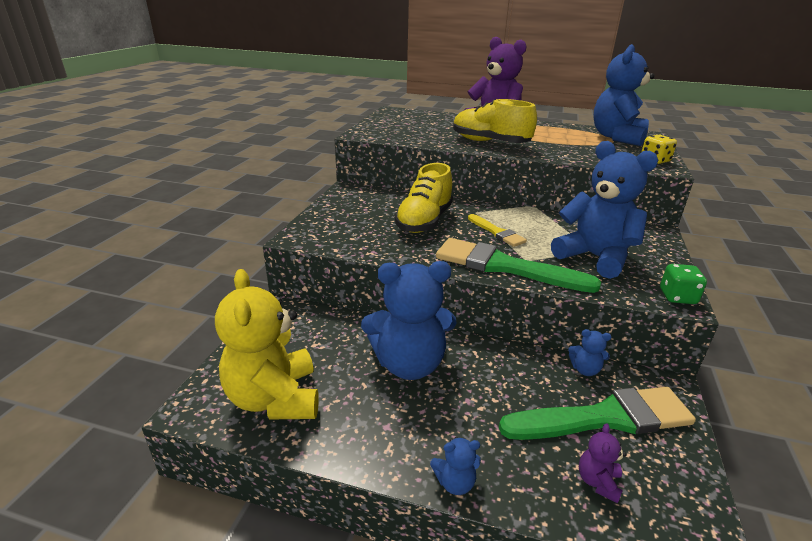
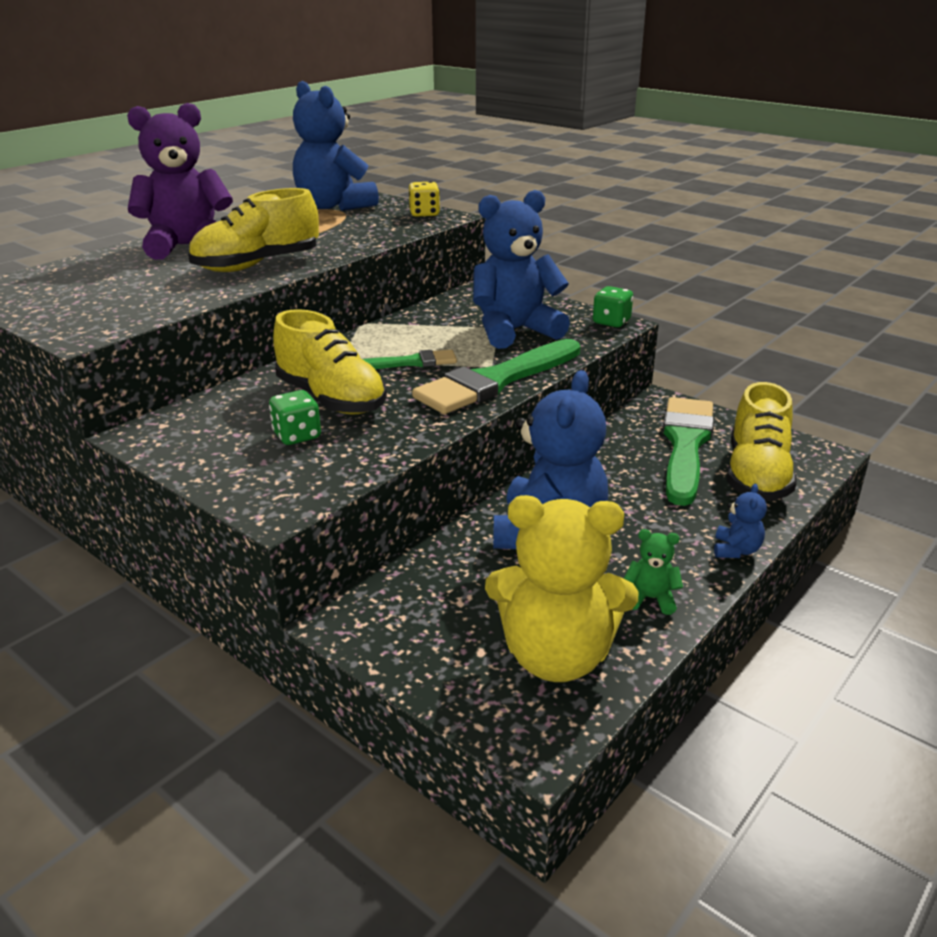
camera: 65 degrees left, 0 degrees up
yellow brush [468,214,527,247] -> green brush [363,350,457,369]
blue teddy bear [568,329,611,376] -> none
purple teddy bear [579,423,627,504] -> yellow shoe [727,382,796,501]
none -> green dice [269,390,321,445]
none -> green teddy bear [624,529,683,615]

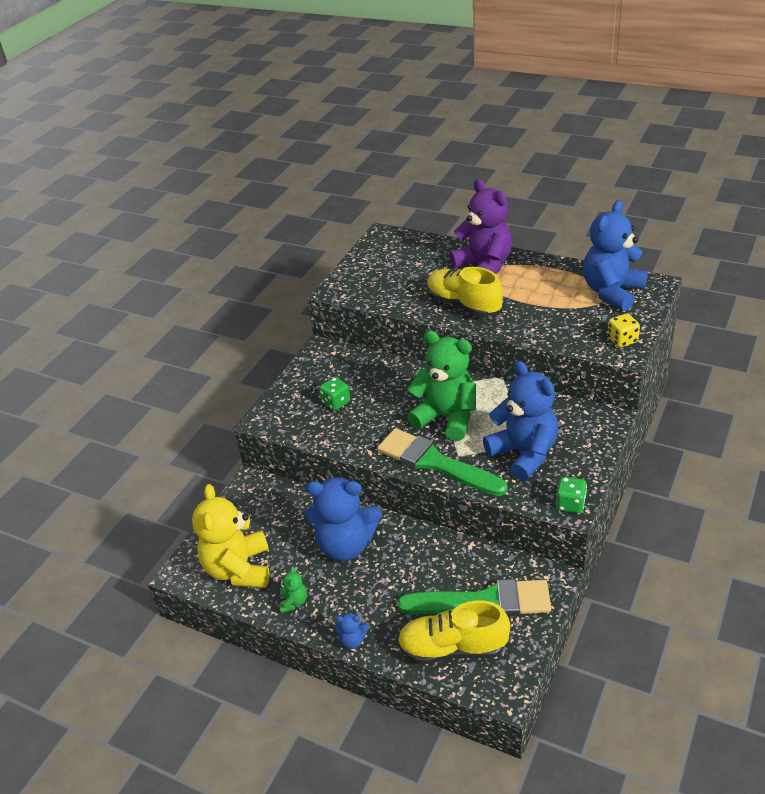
camera: 80 degrees right, 10 degrees up
yellow shoe [273,309,387,415] -> none
green brush [363,350,457,369] -> green teddy bear [407,330,476,441]

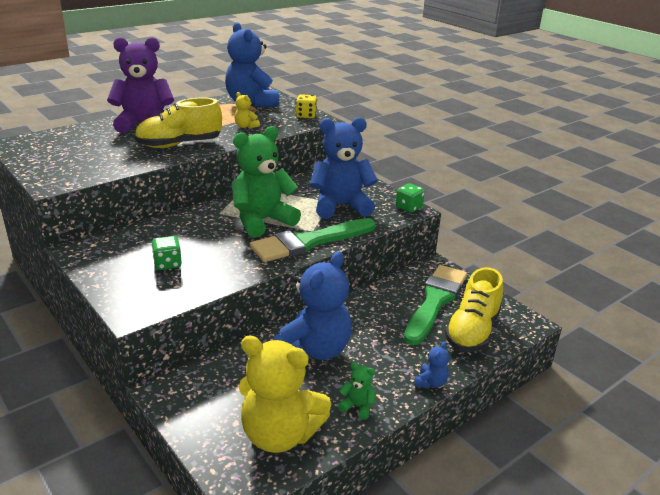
camera: 70 degrees left, 10 degrees down
none -> yellow teddy bear [234,92,260,129]

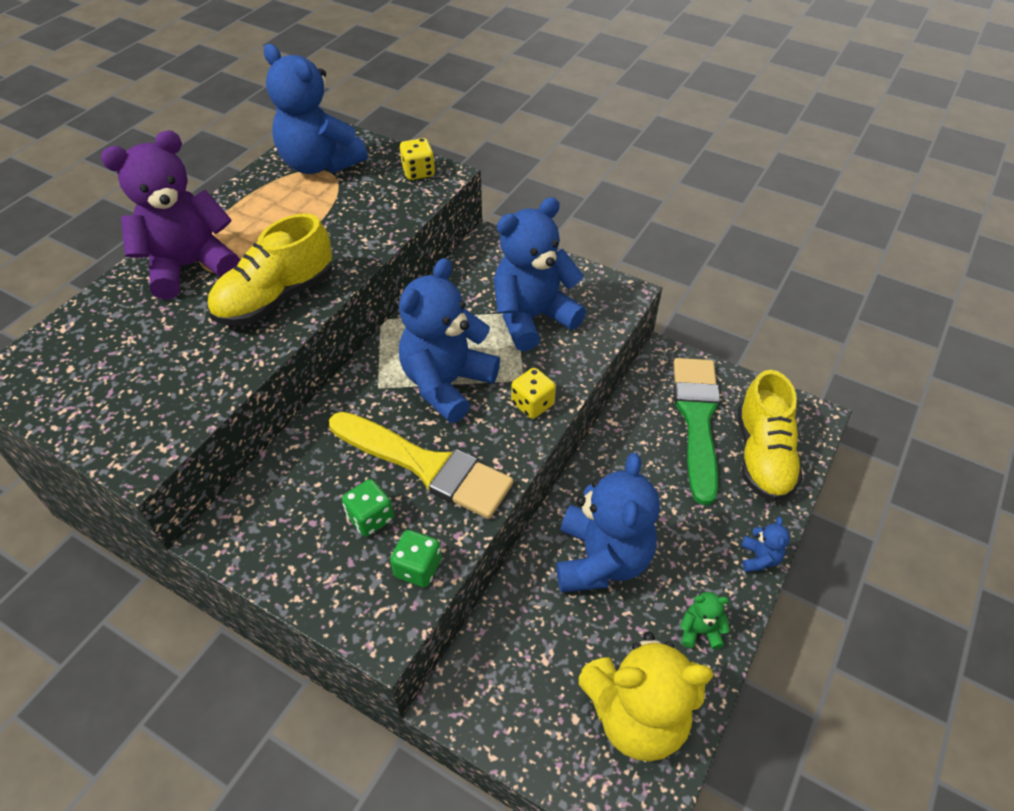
camera: 20 degrees left, 20 degrees up
green teddy bear [232,126,301,238] -> blue teddy bear [399,258,500,423]
yellow teddy bear [234,92,260,129] -> none
green brush [250,218,376,262] -> yellow dice [511,368,556,419]
green dice [396,183,425,213] -> green dice moved to [390,530,442,587]
none -> yellow brush [329,412,513,519]

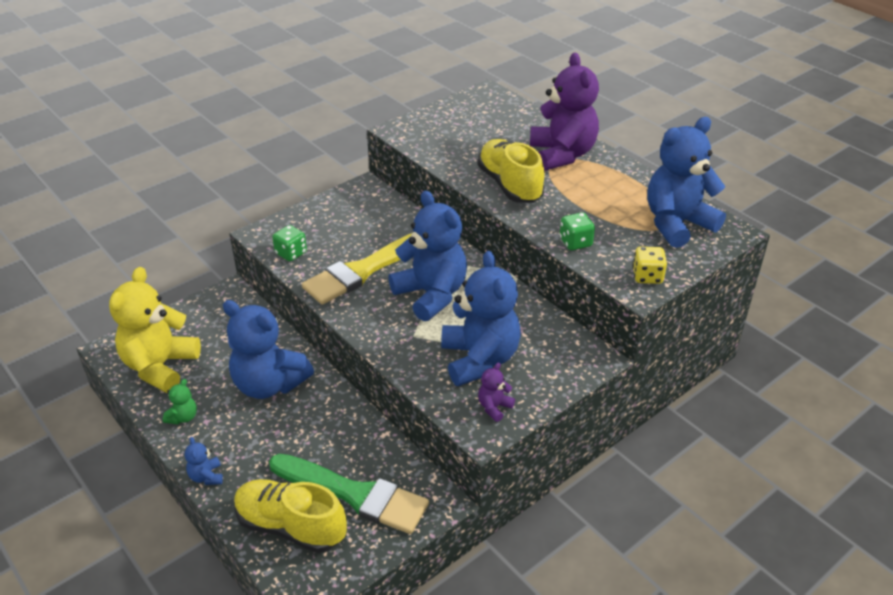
camera: 110 degrees right, 10 degrees down
green dice [342,479,394,536] -> green dice moved to [559,212,595,250]
yellow dice [511,368,556,419] -> none
blue teddy bear [741,517,790,572] -> blue teddy bear turned 45 degrees clockwise [185,437,223,485]
none -> purple teddy bear [478,363,515,422]

